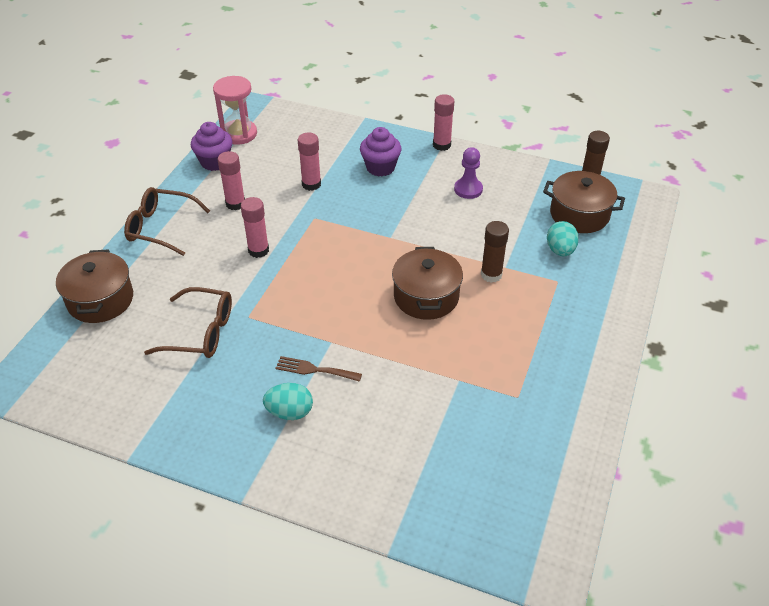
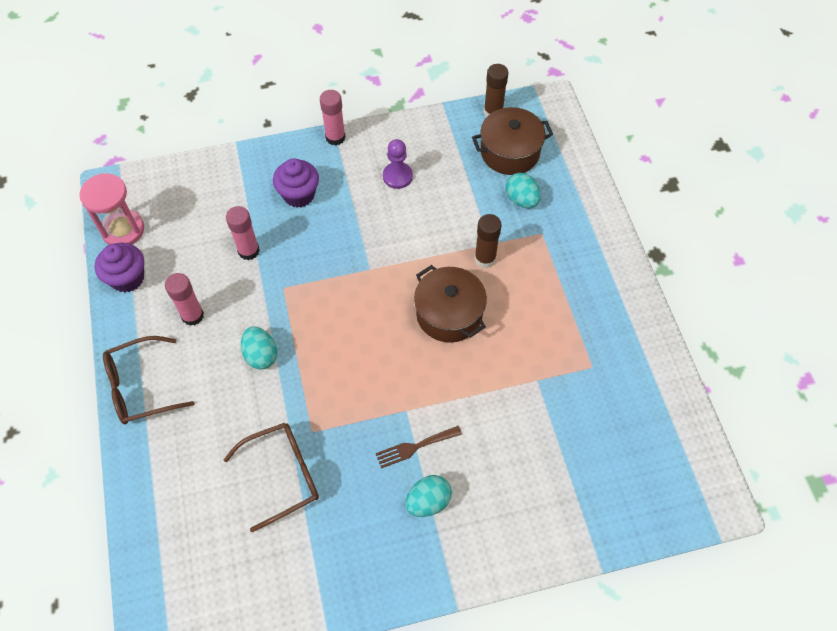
camera: 35 degrees left, 15 degrees up
brown pot [56,249,133,323] -> none
pink glue stick [241,197,269,258] -> turquoise egg [241,327,277,369]

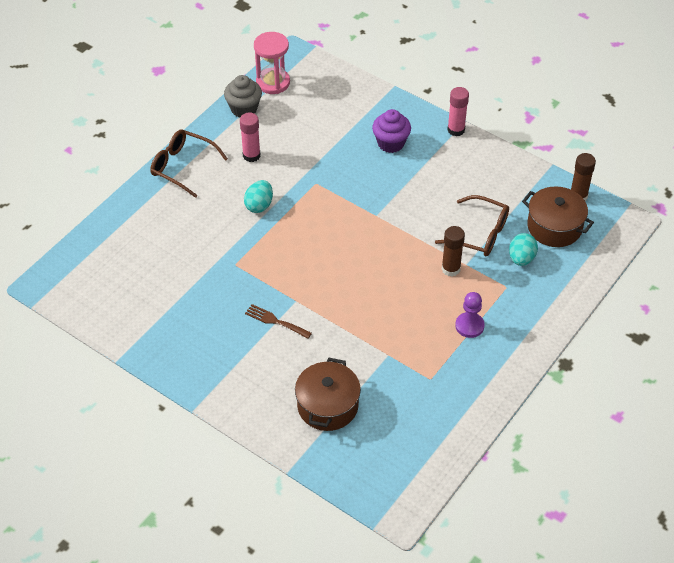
camera: 50 degrees right, 10 degrees down
purple cupcake [95,243,144,293] -> grey cupcake [224,75,262,118]
brown glasses [223,423,319,532] -> brown glasses moved to [435,195,509,256]
pink glue stick [226,206,260,260] -> none
purple pawn [383,139,413,189] -> purple pawn moved to [455,292,485,338]
turquoise egg [405,475,452,517] -> none
brown pot [414,265,487,343] -> brown pot moved to [295,358,361,431]

